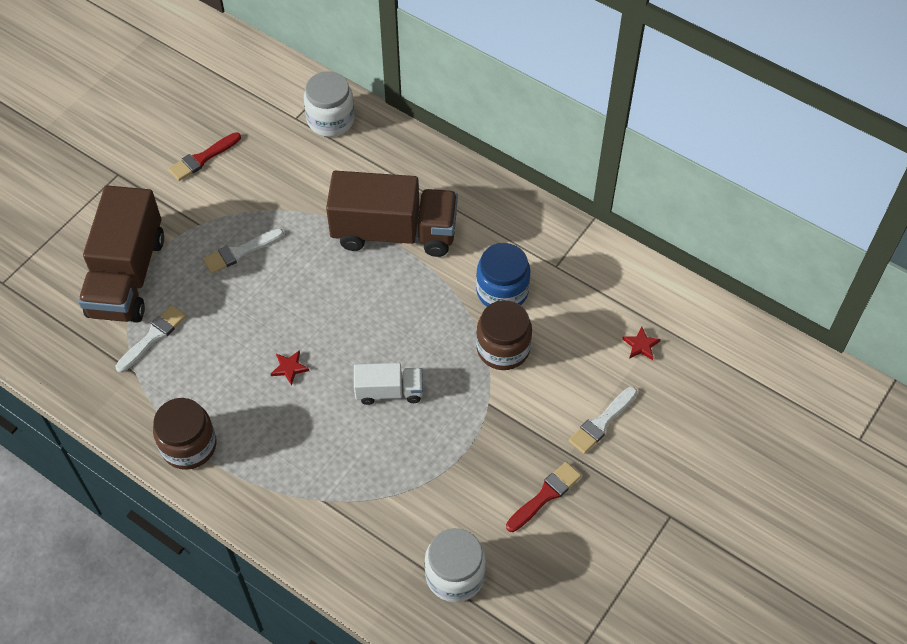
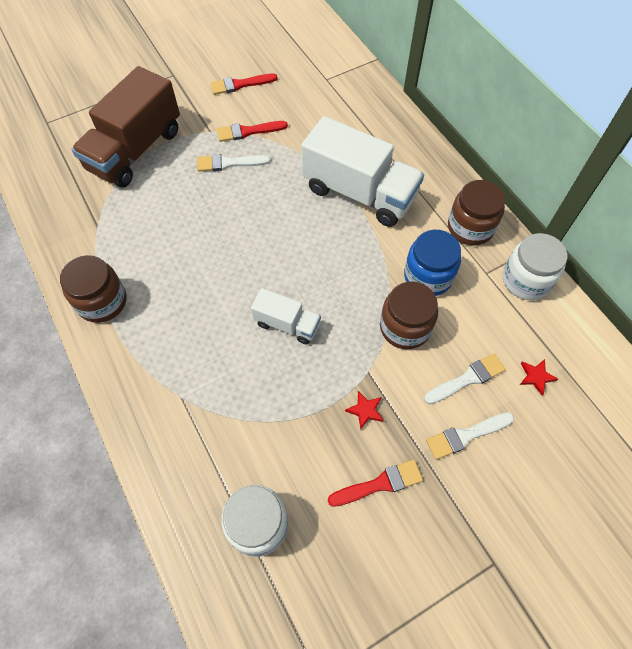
camera: 25 degrees right, 5 degrees up
white brush [116,305,186,373] -> white brush moved to [424,353,506,404]
red star [271,350,309,386] -> red star moved to [345,391,384,430]
white jar [304,71,355,137] -> white jar moved to [503,233,568,300]
brown truck [326,171,458,257] -> white truck [301,116,424,227]
none -> red brush [217,121,288,142]
none -> brown jar [448,180,505,246]

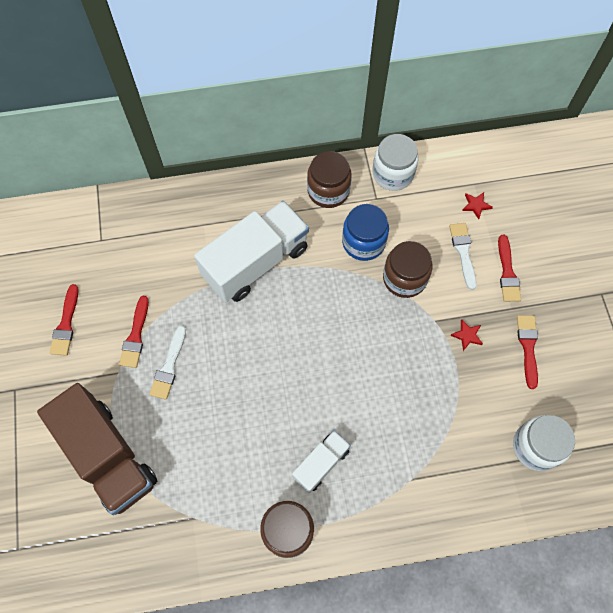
camera: 70 degrees left, 5 degrees up
white truck [251,288,321,345] -> white truck moved to [292,430,351,493]
white brush [426,412,514,460] -> red brush [498,235,521,302]

